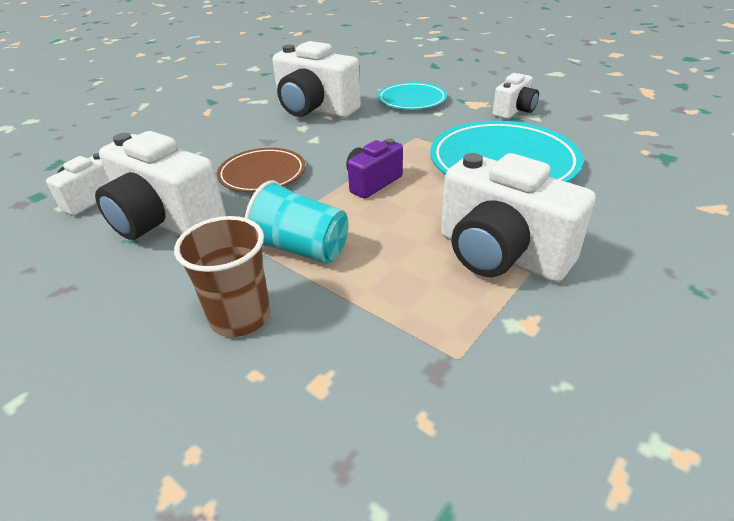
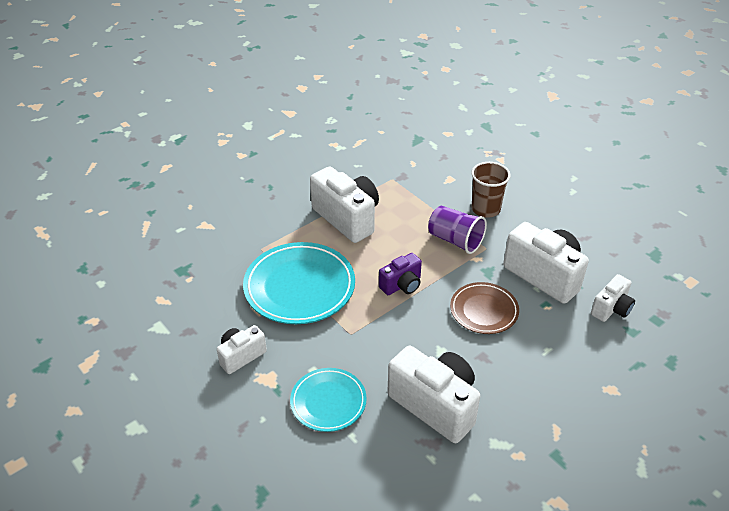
camera: 170 degrees left, 5 degrees up
turquoise cup [245,180,349,264] -> purple cup [428,206,487,254]

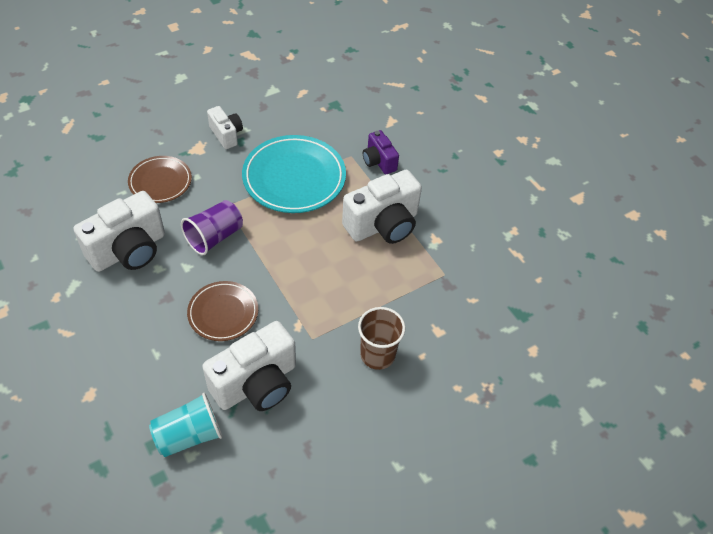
camera: 95 degrees right, 10 degrees up
turquoise plate [290,368,367,432] -> brown plate [128,156,192,203]
purple camera [379,253,422,295] -> purple camera moved to [363,130,399,174]
purple cup [428,206,487,254] -> purple cup moved to [181,200,243,255]
white camera [591,274,635,322] -> turquoise cup [149,393,222,457]

